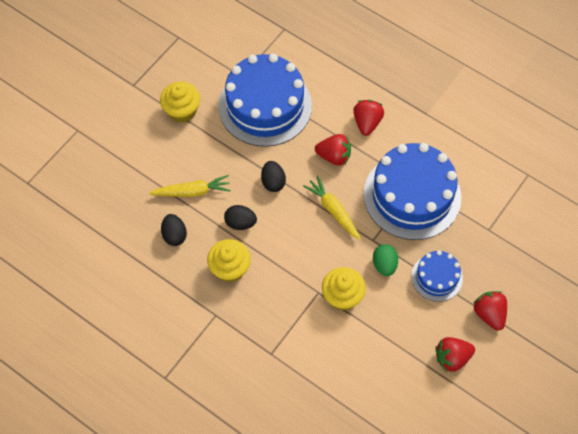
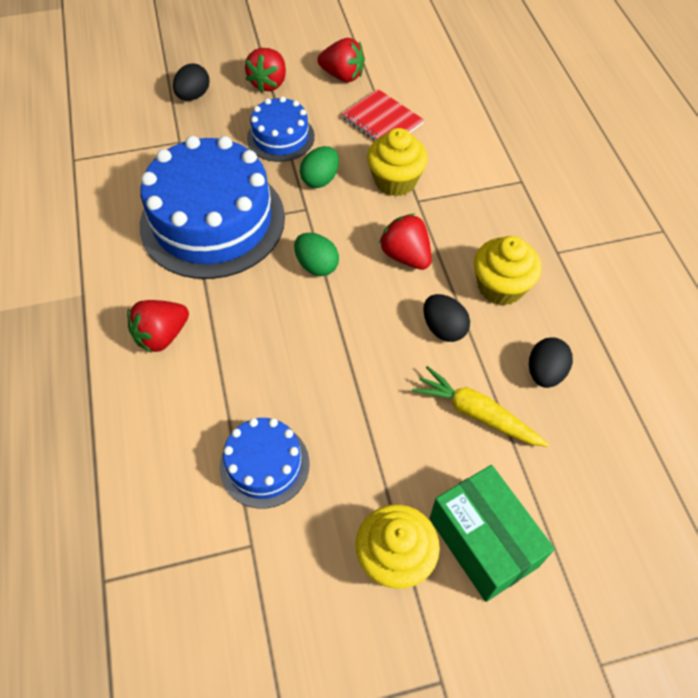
camera: 140 degrees left, 5 degrees down
blue cake [218,54,312,147] -> blue cake [220,418,309,509], size x0.51
black egg [261,161,286,192] -> black egg moved to [173,63,210,101]
yellow carrot [303,175,361,240] -> green egg [294,233,339,276]
red strawberry [315,134,351,166] -> red strawberry moved to [379,214,432,270]
none -> red notebook [342,89,424,140]
none -> green box [430,465,555,602]

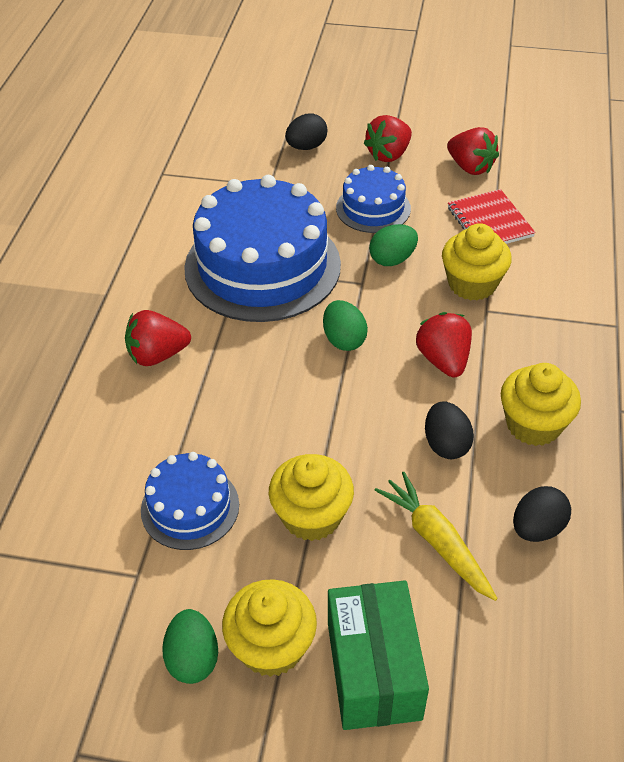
camera: 25 degrees right, 10 degrees down
none -> green egg [162,609,218,684]
none -> yellow cupcake [269,454,354,541]

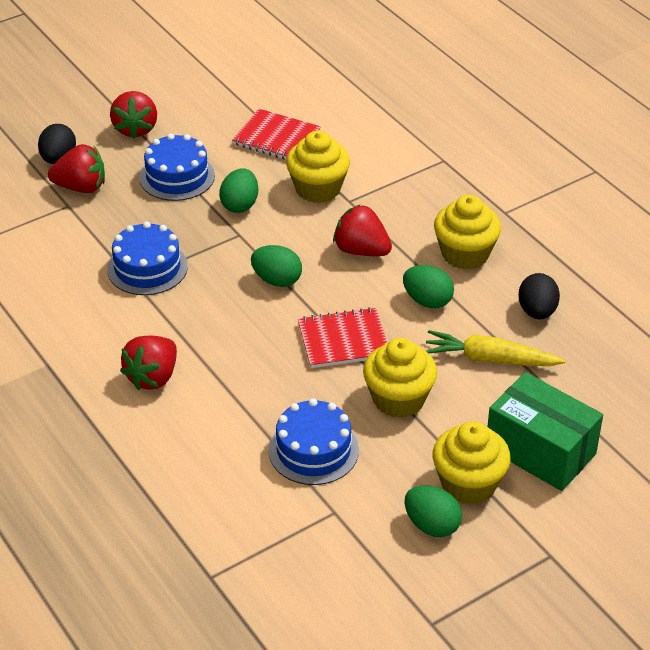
camera: 45 degrees left, 5 degrees down
blue cake [184,175,341,322] -> blue cake [107,222,188,295], size x0.51
black egg [425,401,474,459] -> green egg [403,265,454,308]
red strawberry [447,127,499,175] -> red strawberry moved to [48,144,105,193]
none -> red notebook [298,307,387,368]

